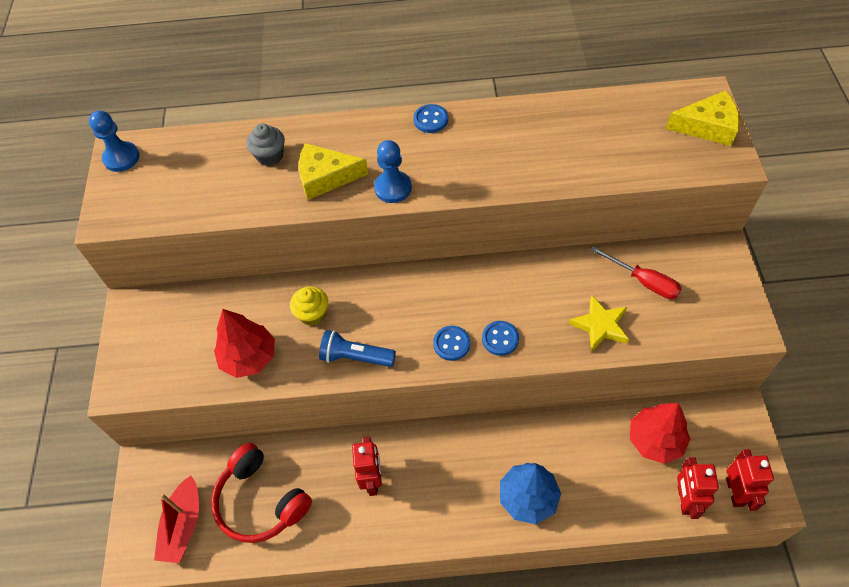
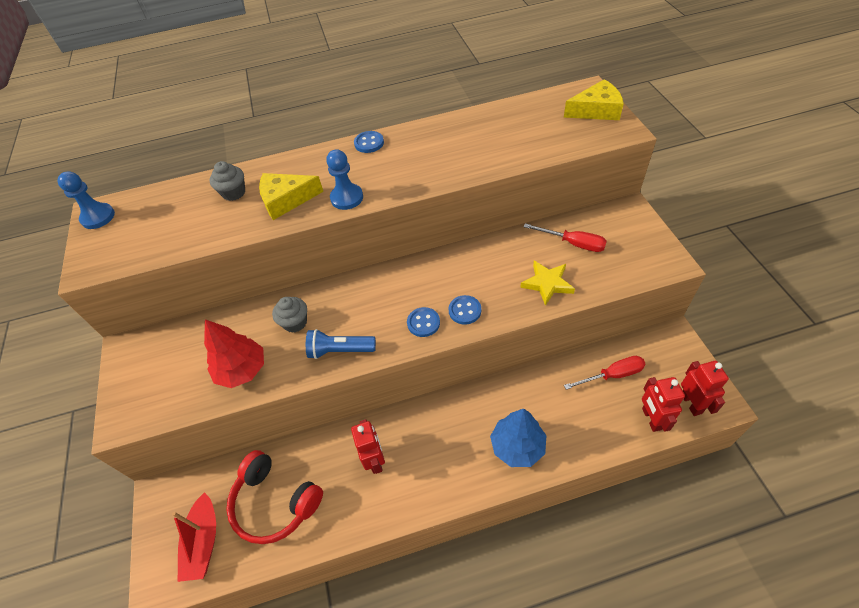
camera: 10 degrees left, 5 degrees down
yellow cupcake [290,286,328,326] -> grey cupcake [272,297,307,333]
red tree [630,403,690,464] -> red screwdriver [564,356,646,390]

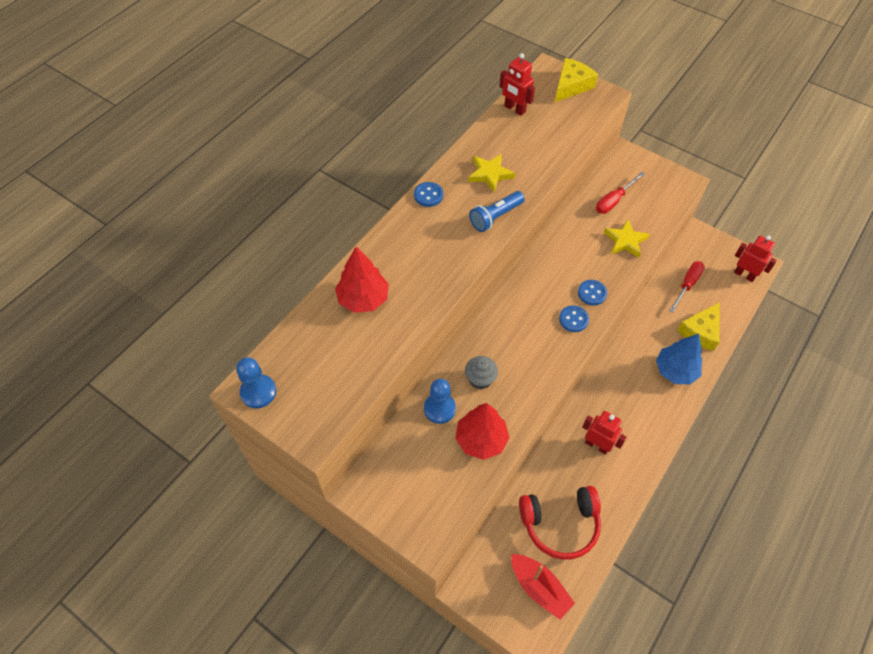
camera: 45 degrees left, 5 degrees up
grey cupcake [210,161,245,201] -> red tree [335,247,389,313]
yellow cheese [259,173,323,220] -> yellow cheese moved to [677,302,720,351]
blue flashlight [306,329,376,359] -> blue flashlight moved to [469,191,525,232]
blue pawn [326,149,363,210] -> blue pawn moved to [424,379,456,424]
red screwdriver [524,223,607,252] -> red screwdriver turned 150 degrees clockwise [596,172,645,214]
red robot [642,377,685,432] -> red robot moved to [499,53,535,116]
none -> yellow star [468,154,515,192]

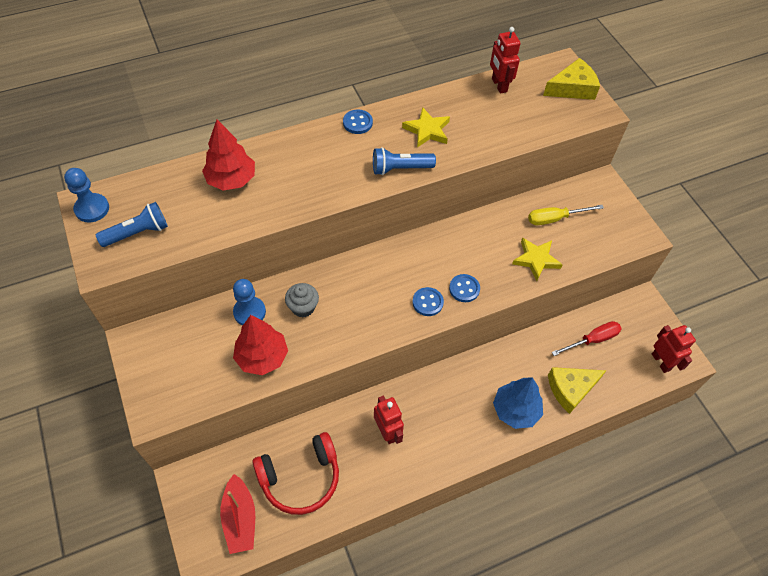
camera: 30 degrees right, 0 degrees up
red headphones [519,486,601,560] -> red headphones turned 45 degrees counterclockwise [252,432,339,515]
red screwdriver [596,172,645,214] -> yellow screwdriver [528,205,604,225]
none -> blue flashlight [96,202,168,247]

